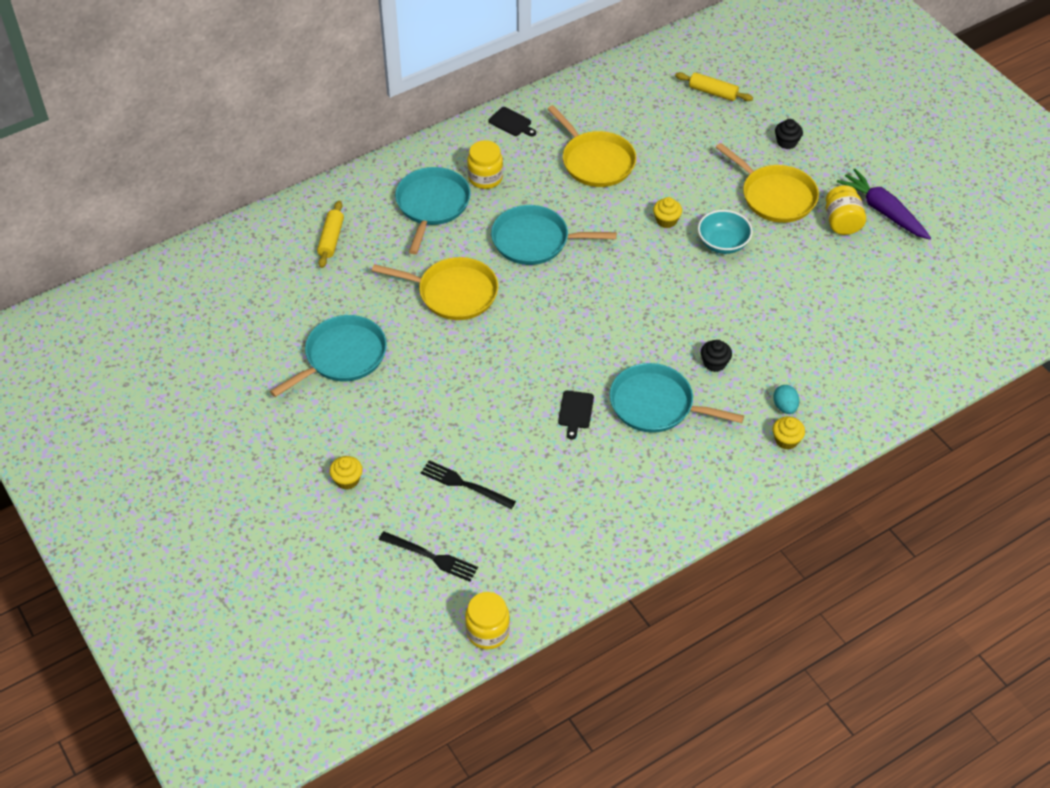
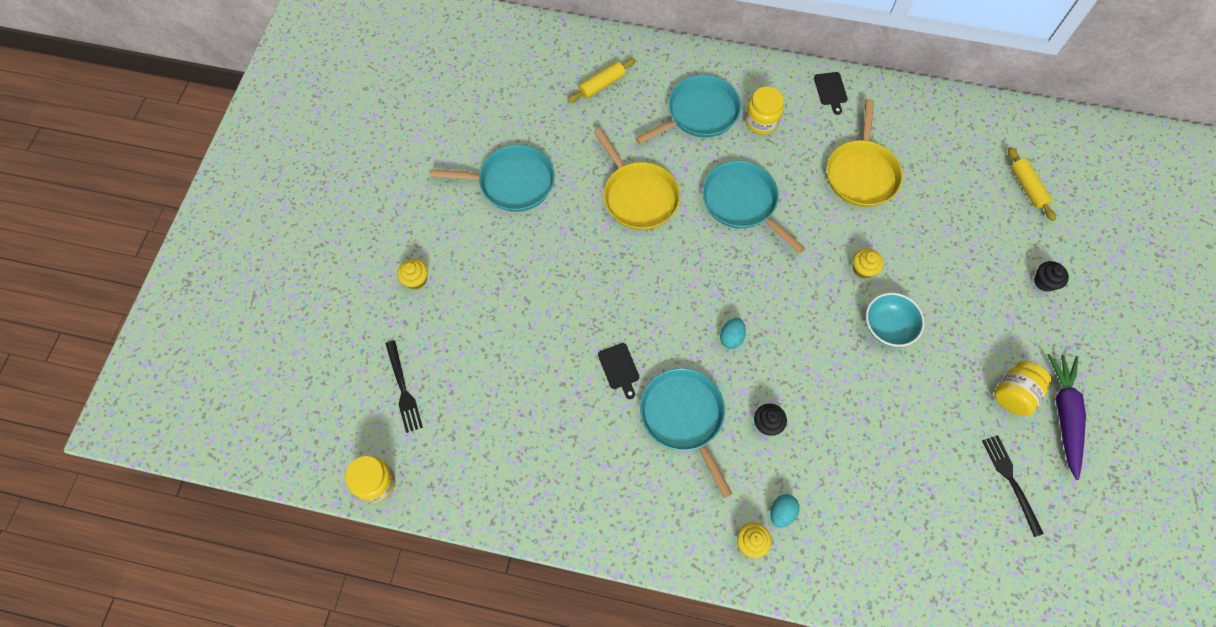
camera: 45 degrees right, 15 degrees up
black fork [421,460,516,509] -> black fork moved to [982,435,1044,537]
black cutting board [558,391,594,440] -> black cutting board turned 75 degrees counterclockwise [598,343,639,399]
yellow pan [716,143,819,223] -> none
none -> turquoise egg [720,318,746,349]

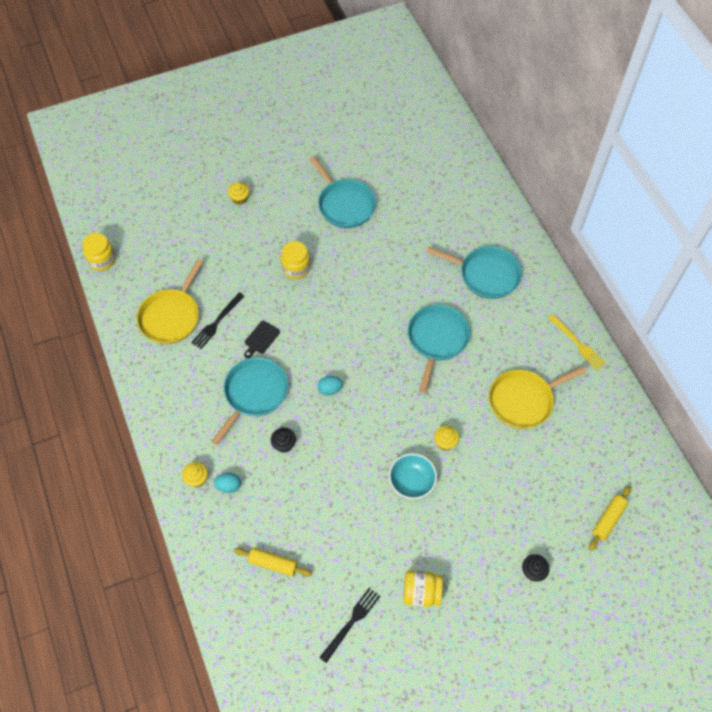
camera: 55 degrees right, 5 degrees down
black fork [386,340,423,433] -> black fork moved to [191,293,244,349]
yellow rolling pin [568,58,636,103] -> yellow rolling pin moved to [234,548,312,577]
yellow pan [594,128,680,230] -> yellow pan moved to [137,259,203,344]
yellow jar [745,86,784,134] -> yellow jar moved to [281,241,310,279]
black cutting board [814,72,848,115] -> yellow fork [548,314,606,371]
purple carrot [1048,354,1086,480] -> none

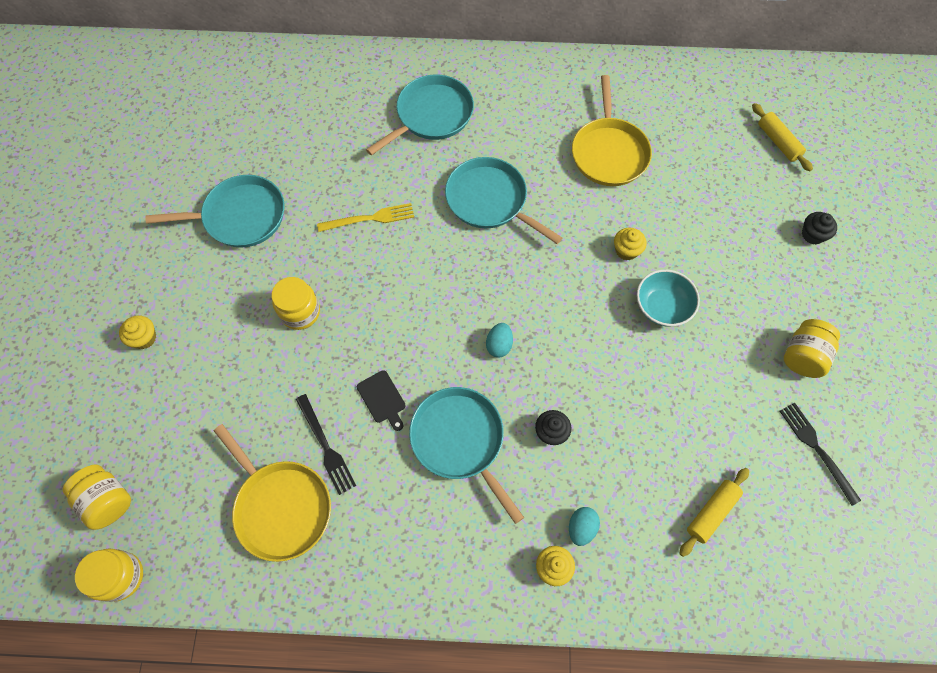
camera: 65 degrees left, 5 degrees up
yellow fork [548,314,606,371] -> yellow fork moved to [317,203,414,232]
none -> yellow jar [63,465,131,530]

